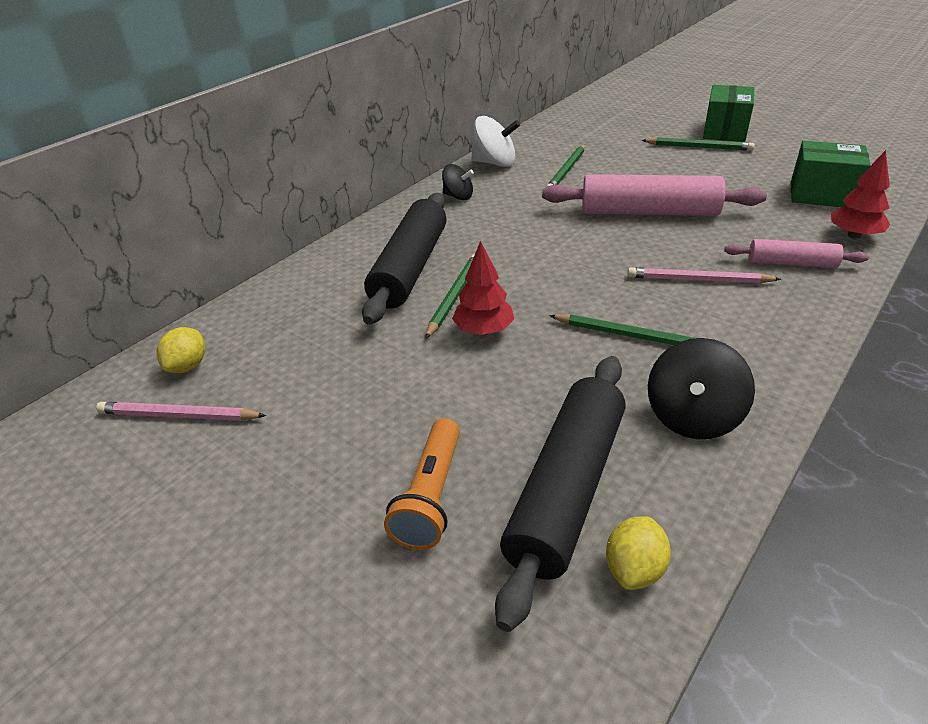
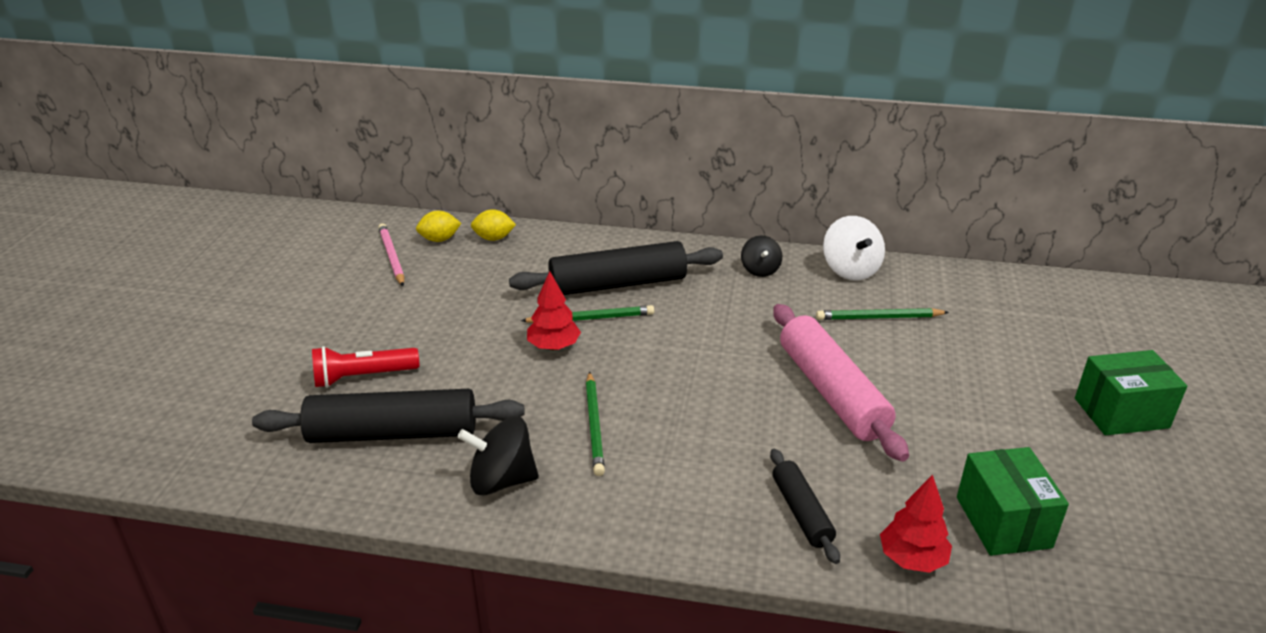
camera: 60 degrees right, 5 degrees down
orange flashlight [384,418,460,550] -> red flashlight [312,346,419,388]
yellow lemon [606,517,671,590] -> yellow lemon moved to [471,209,516,241]
pink pencil [627,267,781,283] -> none
green pencil [642,137,755,151] -> none
pink rolling pin [724,239,869,268] -> black rolling pin [770,449,840,564]

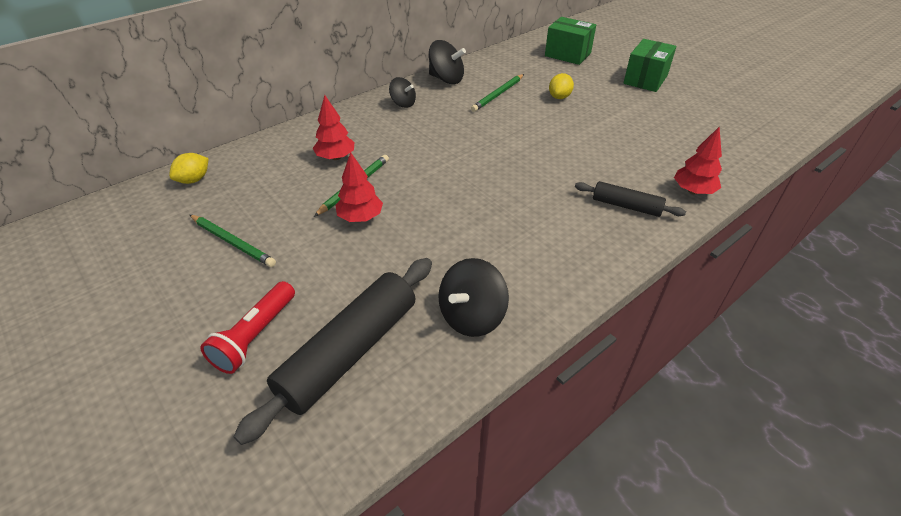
camera: 50 degrees left, 10 degrees up
pink pencil [378,223,404,286] -> none
yellow lemon [416,211,461,242] -> yellow lemon moved to [549,73,574,99]
black rolling pin [509,241,723,295] -> red tree [313,95,354,160]
green pencil [586,371,605,476] -> green pencil moved to [190,215,276,267]
pink rolling pin [773,304,909,462] -> none
white spinning top [823,216,885,281] -> black spinning top [429,40,466,84]
green box [957,447,1069,556] -> green box moved to [545,17,596,65]

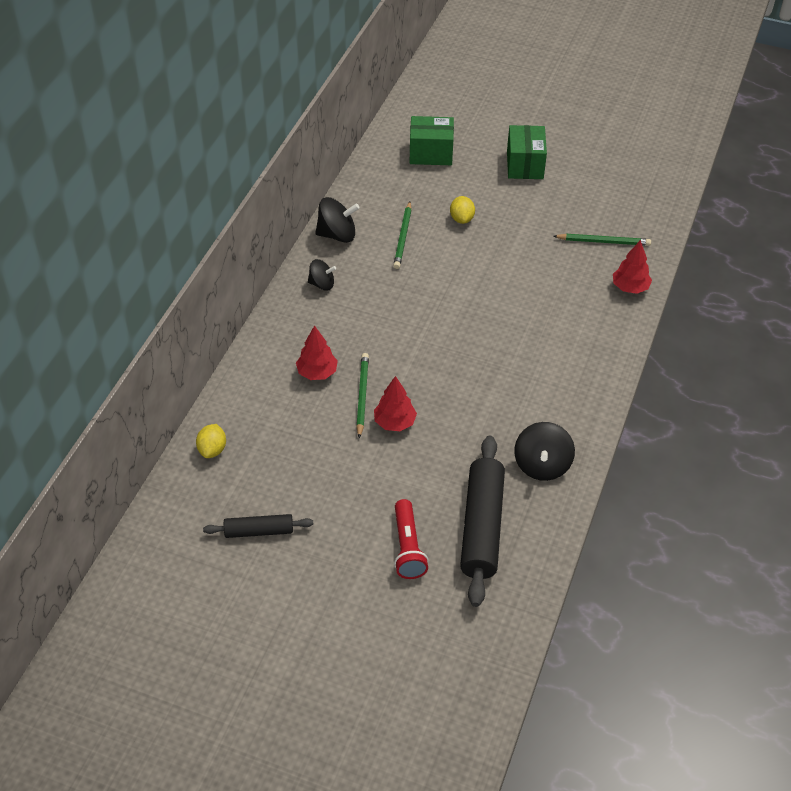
camera: 30 degrees left, 5 degrees up
green pencil [190,215,276,267] -> green pencil moved to [553,234,651,246]
black rolling pin [575,181,686,217] -> black rolling pin moved to [203,514,313,538]

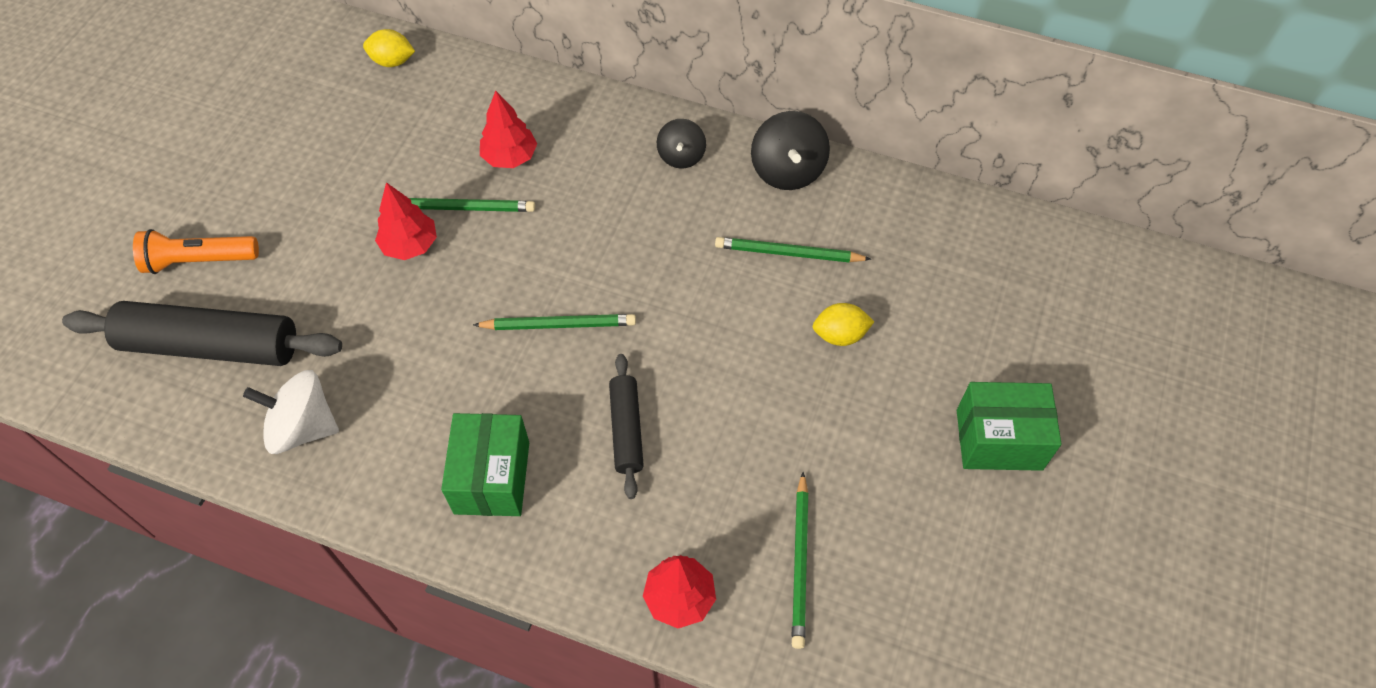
camera: 90 degrees right, 10 degrees up
black rolling pin [203,514,313,538] -> black rolling pin moved to [609,354,644,499]
red flashlight [394,499,429,579] -> orange flashlight [133,229,259,274]
green box [410,116,454,165] -> green box moved to [441,413,529,516]
black spinning top [514,422,575,481] -> white spinning top [243,370,339,454]
none -> green pencil [473,314,636,330]

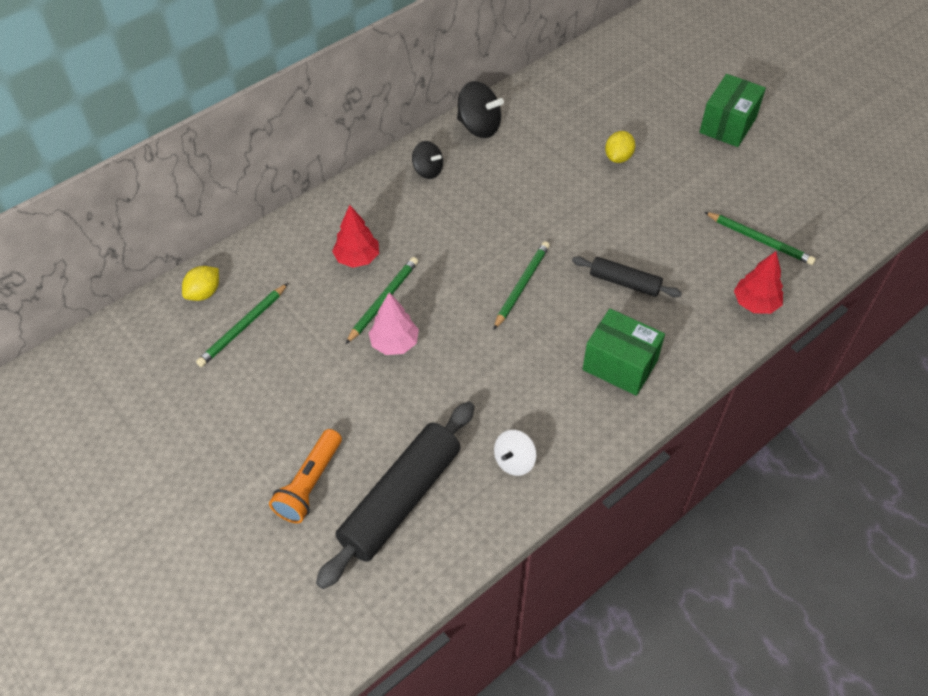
camera: 60 degrees left, 5 degrees down
white spinning top [243,370,339,454] -> white spinning top [494,430,536,476], size x0.64
red tree [375,182,437,260] -> pink tree [369,292,419,355]
green pencil [715,237,871,262] -> green pencil moved to [196,283,288,367]

